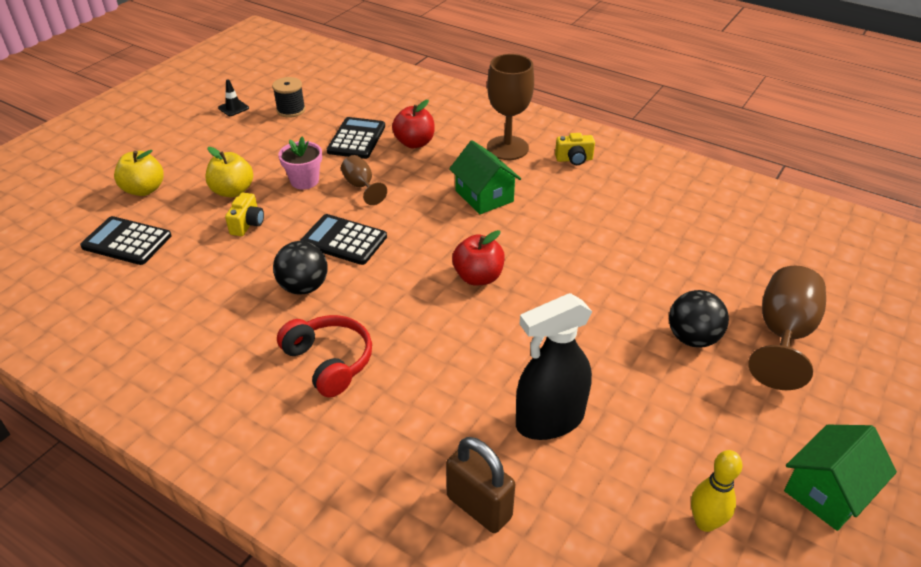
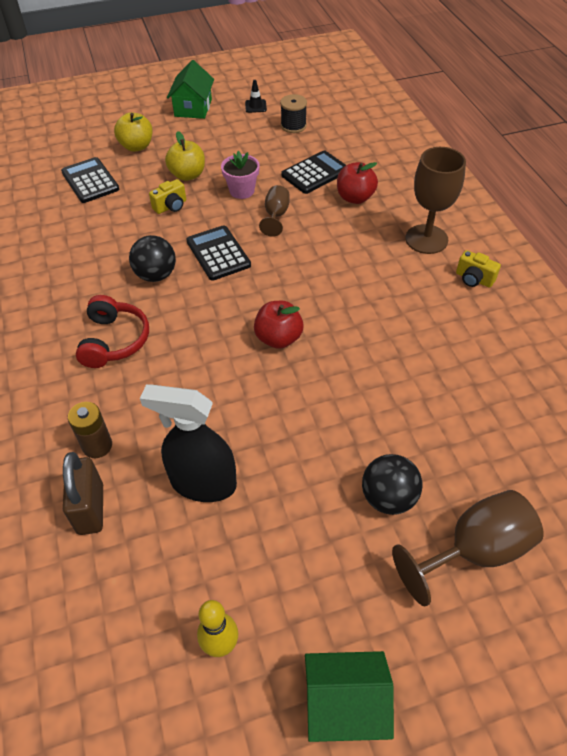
camera: 40 degrees right, 10 degrees up
green house [449,140,521,214] -> green house moved to [167,60,214,119]
none -> brown battery [68,402,112,458]

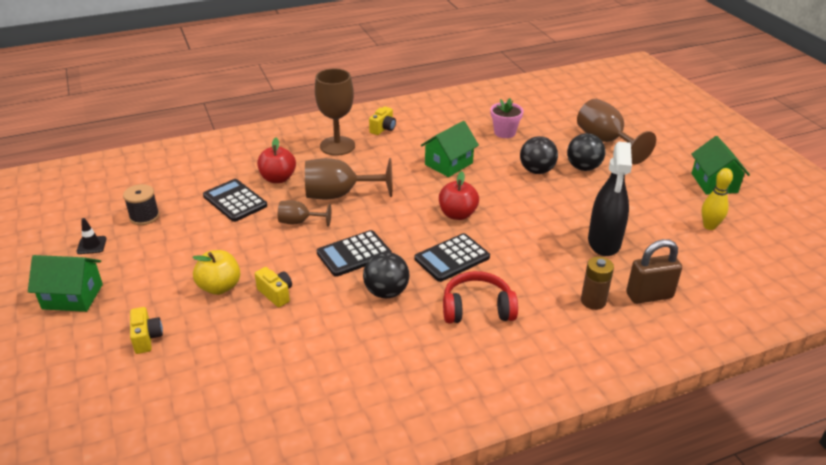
camera: 95 degrees left, 15 degrees down
black calculator [61,157,119,203] -> black calculator moved to [415,233,490,282]
yellow apple [114,112,153,152] -> yellow camera [130,307,163,354]
pink flower pot [221,151,260,199] -> pink flower pot moved to [490,98,524,138]
none -> brown goblet [305,158,392,199]
none -> green house [421,121,479,177]
none -> black ball [520,136,558,174]

